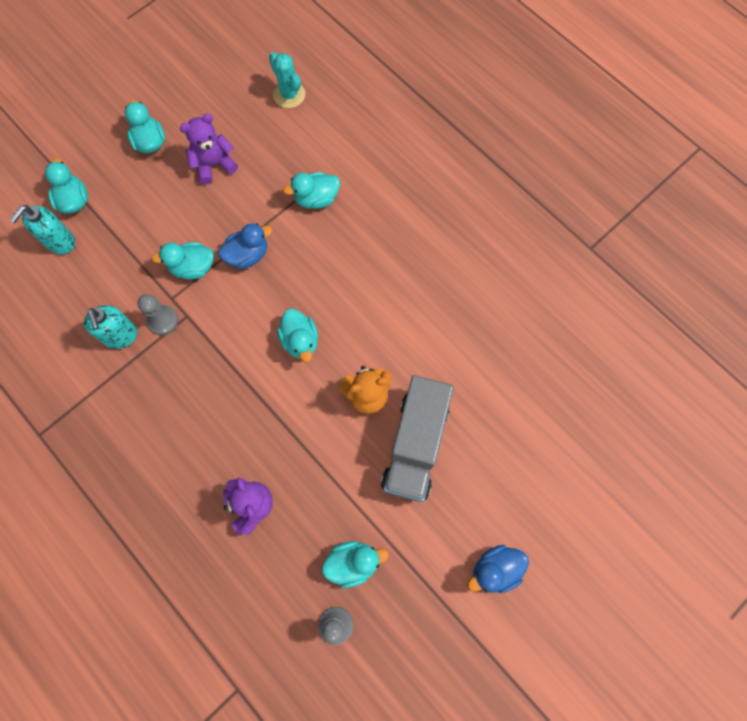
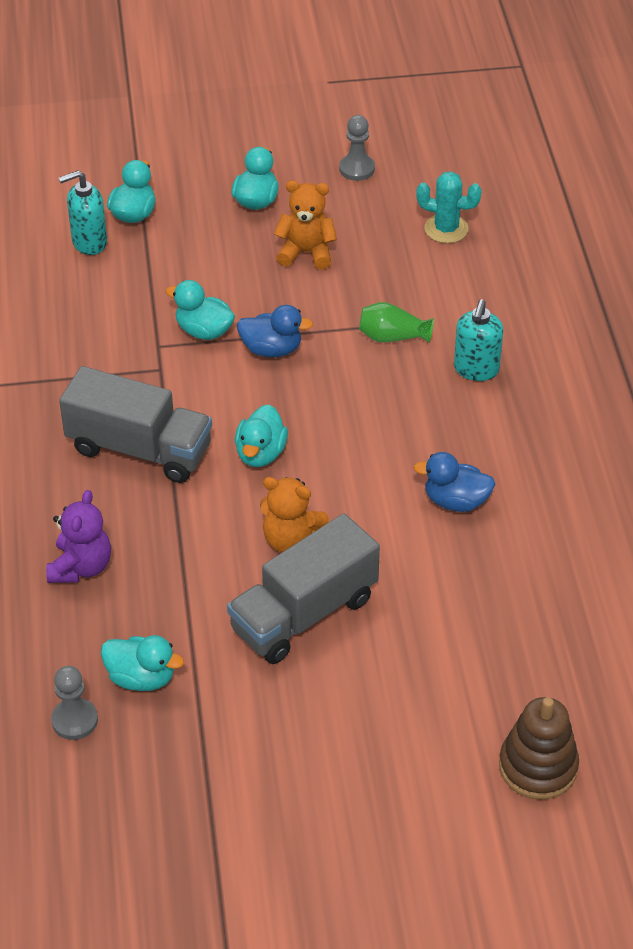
camera: 35 degrees right, 25 degrees down
turquoise soap dispenser [83,305,138,349] -> turquoise soap dispenser moved to [454,299,503,381]
grey pawn [138,294,178,335] -> grey pawn moved to [339,115,375,181]
purple teddy bear [180,114,238,185] -> orange teddy bear [274,180,337,270]
turquoise cactus [269,52,305,108] -> turquoise cactus turned 75 degrees counterclockwise [416,171,482,243]
turquoise duck [283,172,340,209] -> green vase [359,302,434,343]
blue duck [468,545,529,593] -> blue duck moved to [413,452,495,512]
none -> grey truck [59,366,212,483]
none -> brown stacking toy [499,697,579,800]

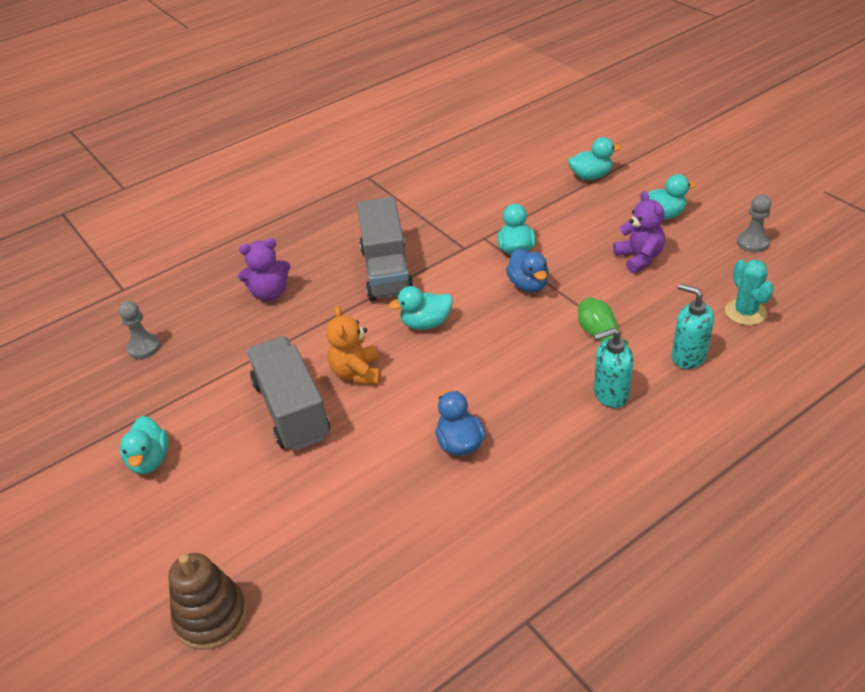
camera: 65 degrees right, 5 degrees down
turquoise soap dispenser [59,170,107,255] -> turquoise soap dispenser moved to [672,284,714,369]
turquoise duck [101,635,184,691] -> turquoise duck moved to [120,416,169,474]
grey truck [227,513,380,664] -> grey truck turned 45 degrees clockwise [247,336,330,451]
orange teddy bear [274,180,337,270] -> purple teddy bear [613,191,665,273]

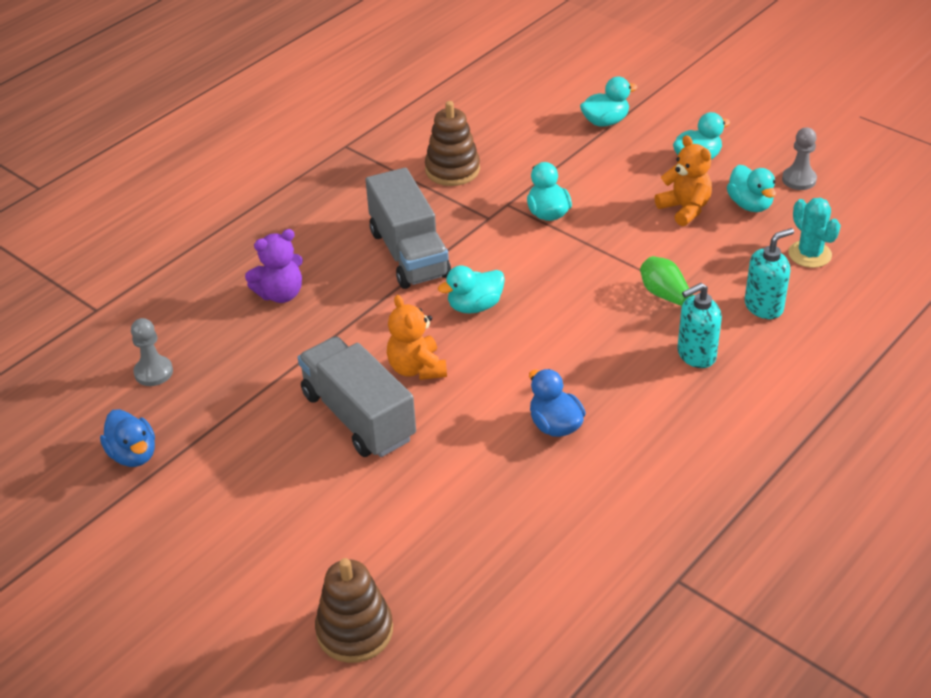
camera: 15 degrees left, 0 degrees up
turquoise duck [120,416,169,474] -> turquoise duck moved to [727,165,776,212]
blue duck [506,248,549,293] -> blue duck moved to [100,409,155,467]
purple teddy bear [613,191,665,273] -> orange teddy bear [655,135,712,226]
turquoise soap dispenser [672,284,714,369] -> turquoise soap dispenser turned 120 degrees clockwise [745,228,794,319]
none -> brown stacking toy [425,101,480,186]

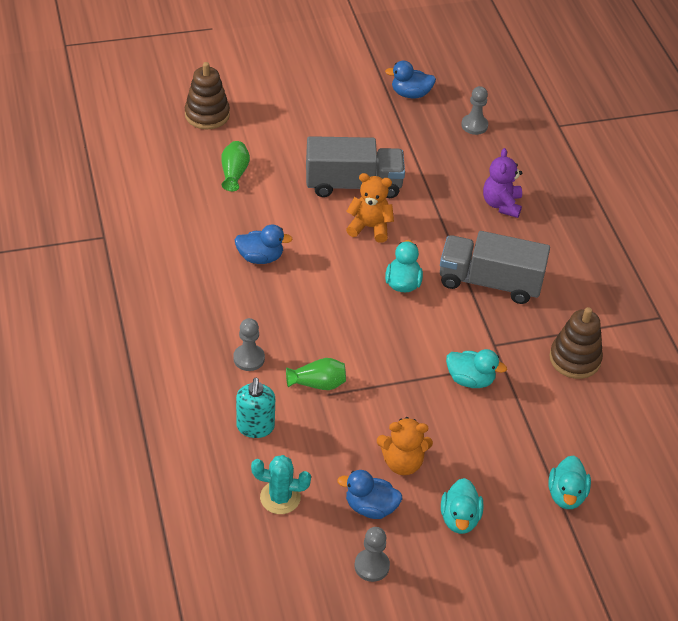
camera: 120 degrees right, 5 degrees up
turquoise soap dispenser [677,283,722,368] -> grey pawn [233,318,265,371]
turquoise duck [727,165,776,212] -> blue duck [337,470,403,519]
none -> green vase [221,141,250,191]

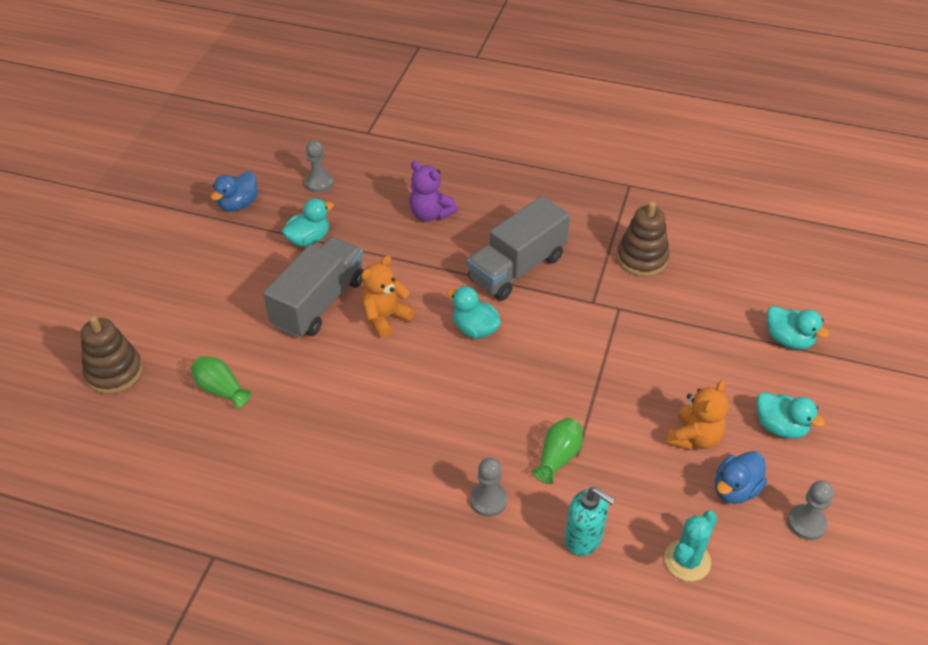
camera: 55 degrees left, 0 degrees up
blue duck [234,225,292,264] -> none
turquoise duck [446,349,507,388] -> turquoise duck moved to [282,198,334,247]

